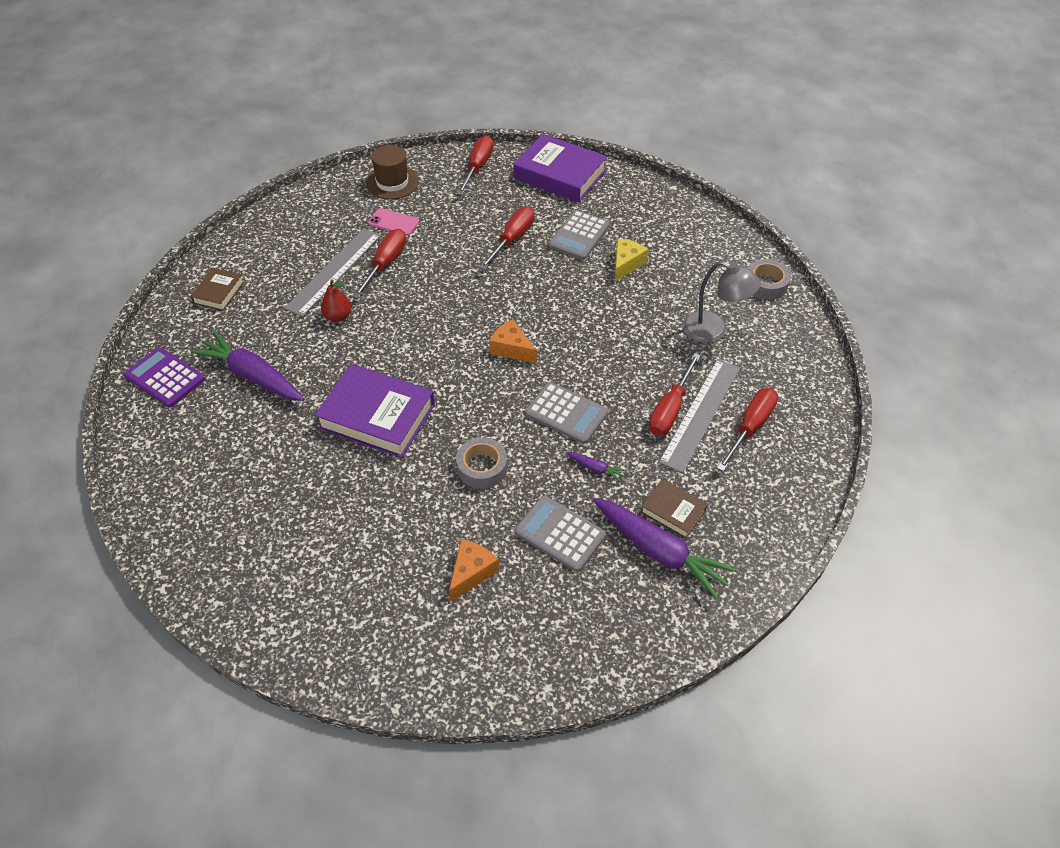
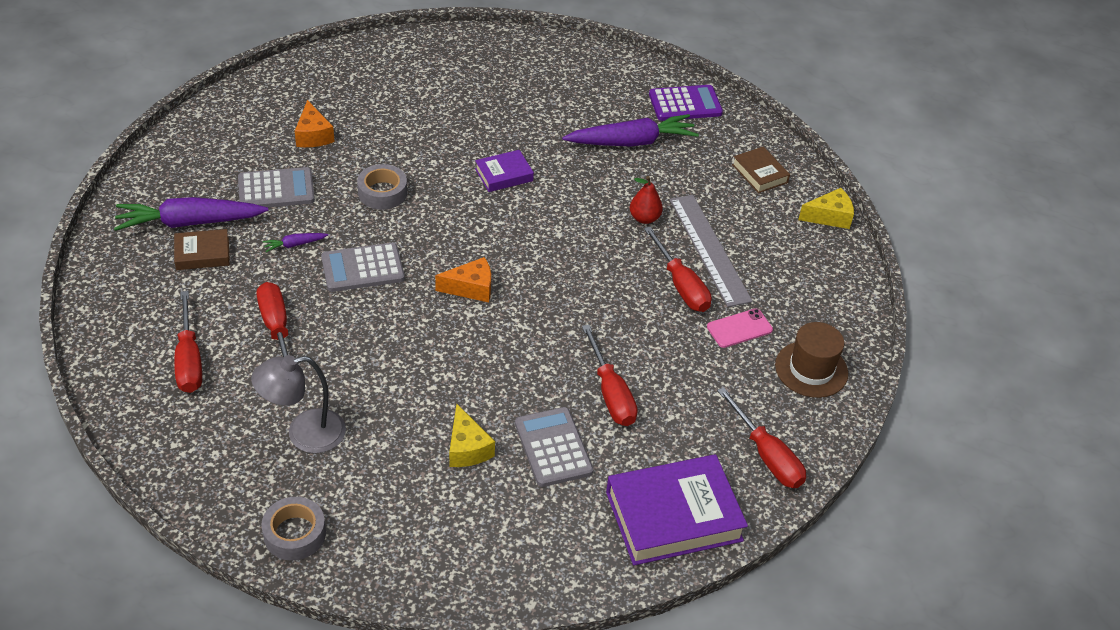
camera: 130 degrees right, 5 degrees down
purple book [314,364,435,458] -> purple book [475,150,534,192], size x0.52
grey ruler [659,359,740,473] -> none
none -> yellow cheese [798,188,854,229]

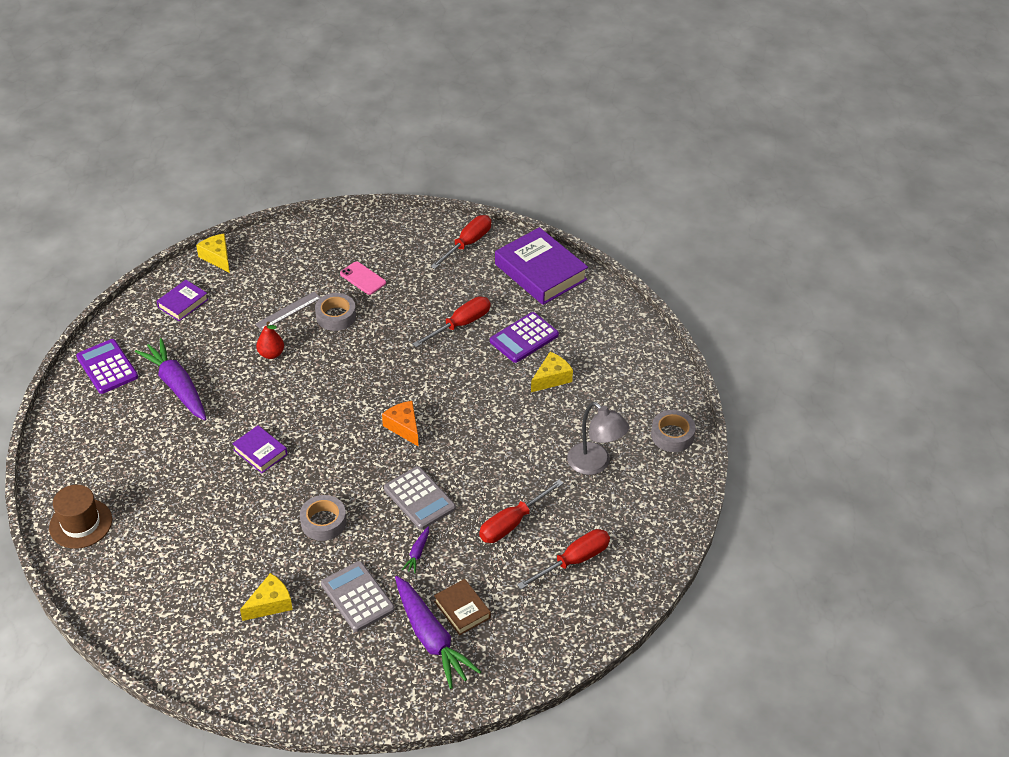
camera: 110 degrees left, 0 degrees up
purple carrot [263,233,328,252] -> purple carrot turned 60 degrees clockwise [402,526,429,573]
orange cheese [295,100,335,147] -> yellow cheese [240,573,293,621]
grey calculator [515,407,593,487] -> purple calculator [490,312,559,363]
red screwdriver [644,227,712,312] -> grey tape [315,293,356,331]
grey ruler [670,195,753,307] -> grey ruler [255,292,321,331], size x0.58
brown book [732,146,790,193] -> purple book [157,280,208,321]
brown hat [775,322,848,398] -> brown hat moved to [49,485,112,549]

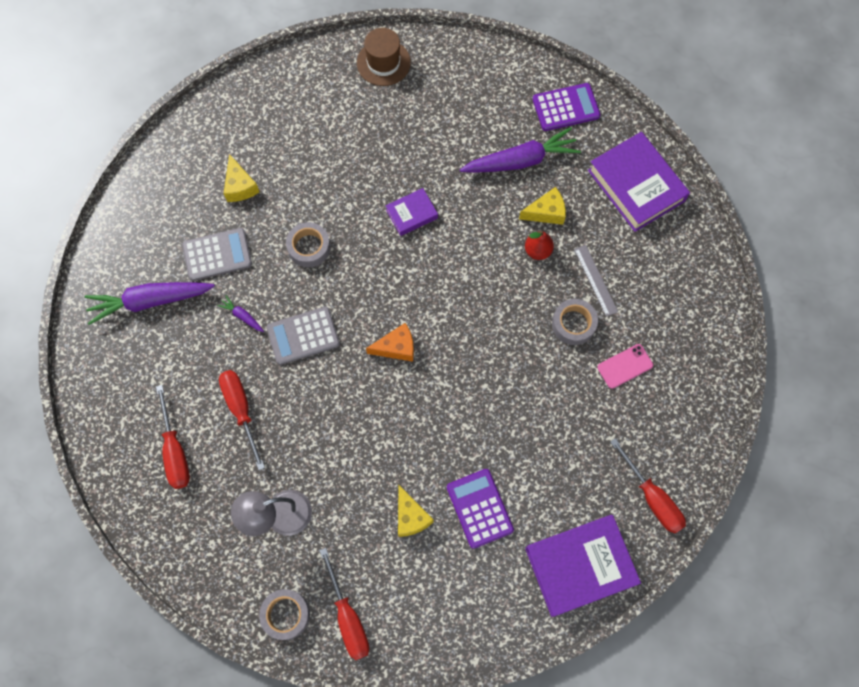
camera: 110 degrees right, 25 degrees up
purple book [157,280,208,321] -> purple book [588,132,690,232], size x1.93
yellow cheese [196,234,230,273] -> yellow cheese moved to [519,187,566,225]
red screwdriver [413,297,491,347] -> red screwdriver moved to [319,548,369,660]
brown book [434,579,491,635] -> none

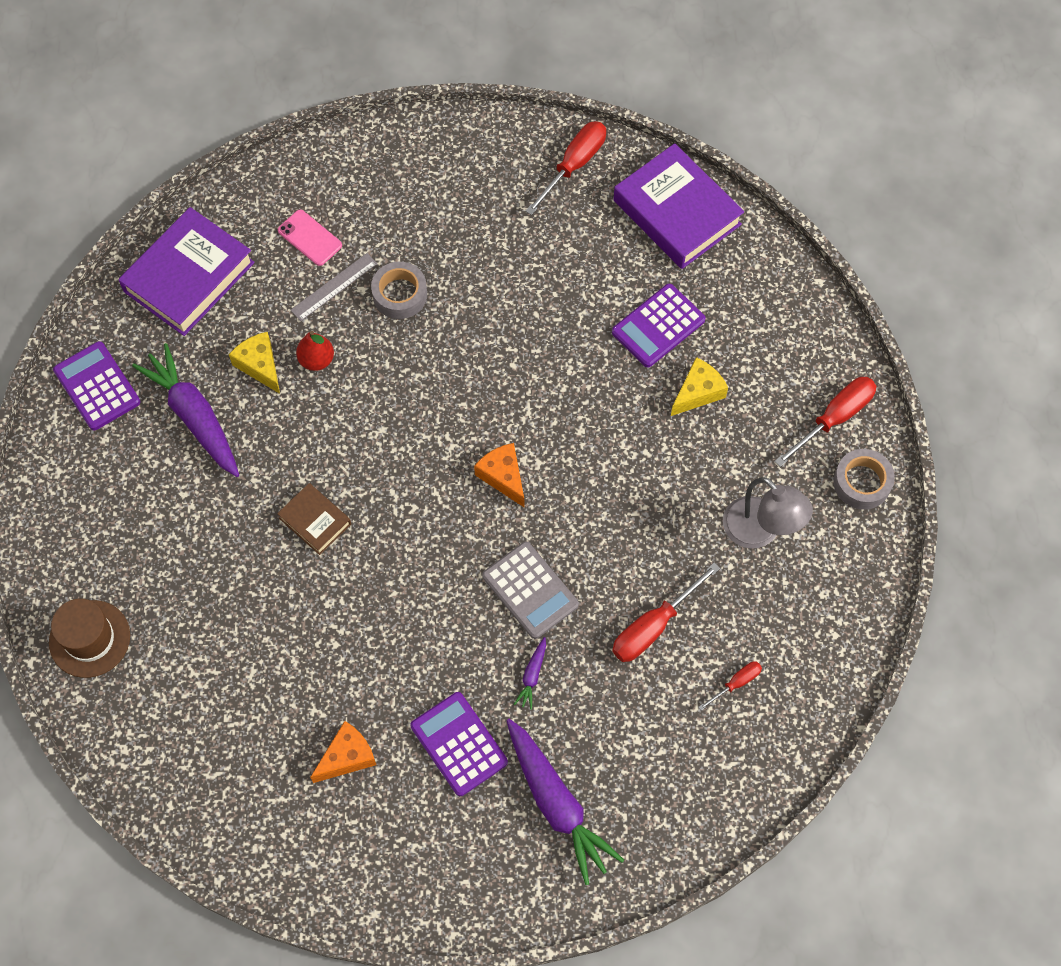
camera: 110 degrees left, 5 degrees down
red screwdriver [156,385,190,489] -> red screwdriver [698,661,762,711], size x0.54
grey calculator [182,228,252,281] -> purple calculator [410,692,508,796]
yellow cheese [224,154,259,202] -> orange cheese [310,721,376,783]
grey tape [286,222,330,267] -> none
purple book [386,188,438,236] -> brown book [277,483,351,555]
pink phone [597,344,653,389] -> pink phone moved to [278,210,342,266]

